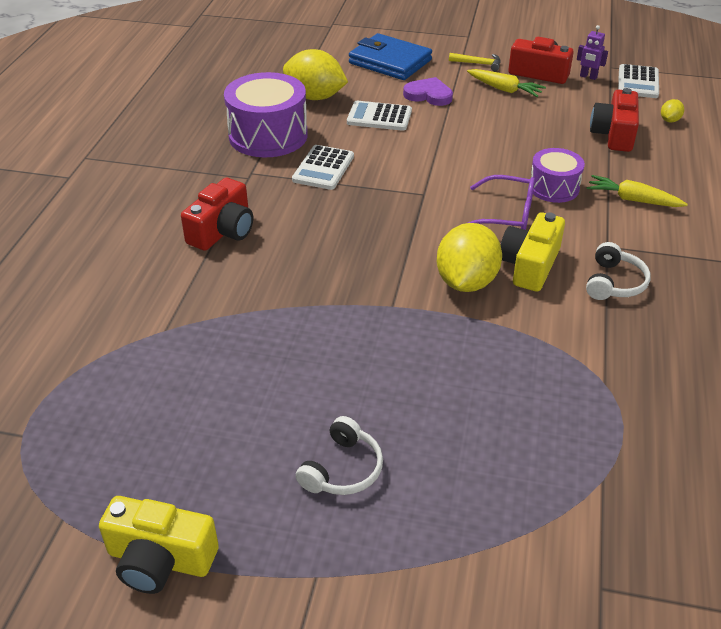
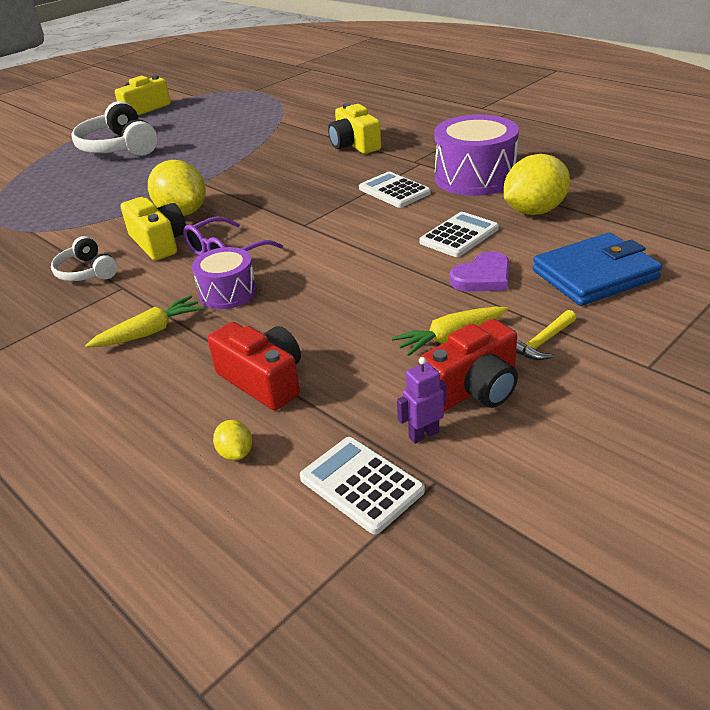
camera: 125 degrees right, 5 degrees down
red camera [181,178,253,251] -> yellow camera [328,103,381,154]
white headphones [295,416,383,495] -> white headphones [71,101,158,156], size x1.83

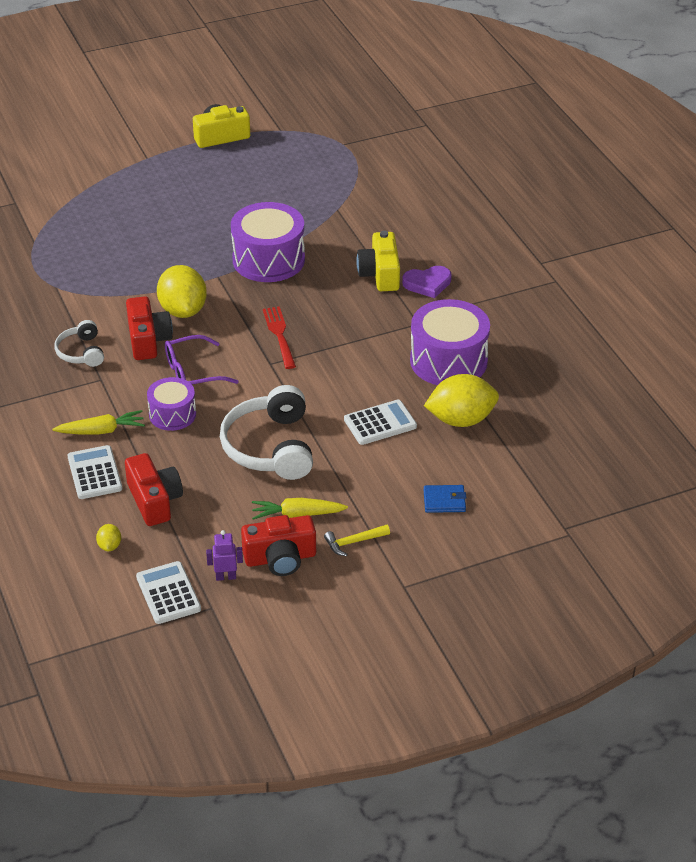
camera: 20 degrees right, 5 degrees up
white headphones [71,101,158,156] -> white headphones moved to [220,385,313,480]
yellow camera [121,197,186,260] -> red camera [126,296,173,360]
white calculator [359,172,431,208] -> white calculator moved to [67,445,123,499]
purple heart [450,251,509,292] -> purple heart moved to [402,266,452,298]
blue wallet [533,232,662,306] -> blue wallet [424,485,466,513], size x0.50
none -> purple drum [231,202,305,282]
none -> red fork [263,306,296,369]

